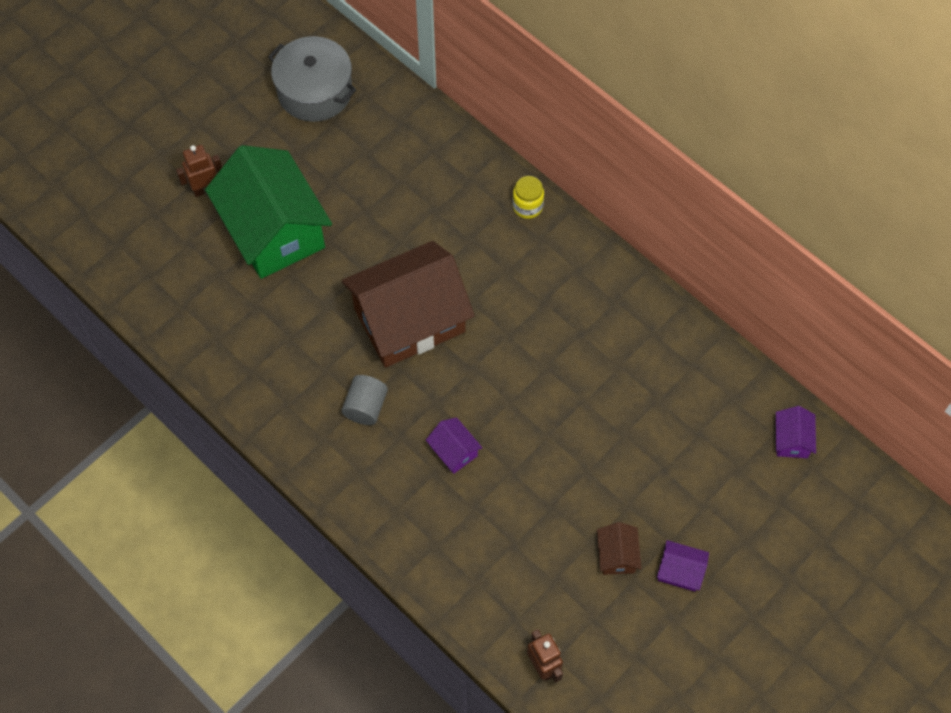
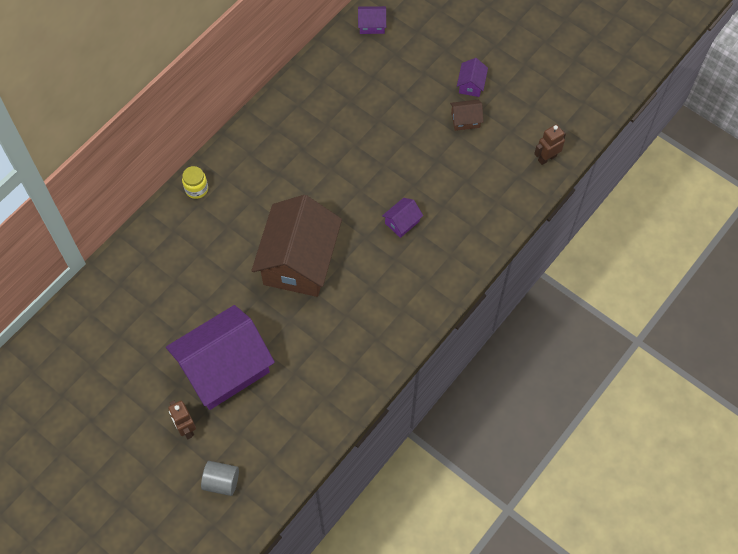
camera: 95 degrees left, 0 degrees up
green house [205,145,332,279] -> purple house [166,305,275,410]
grey pot [268,36,357,122] -> none
brown house [342,241,475,368] -> brown house turned 45 degrees clockwise [251,195,342,297]
grey cylinder [342,375,388,425] -> grey cylinder moved to [201,461,239,496]

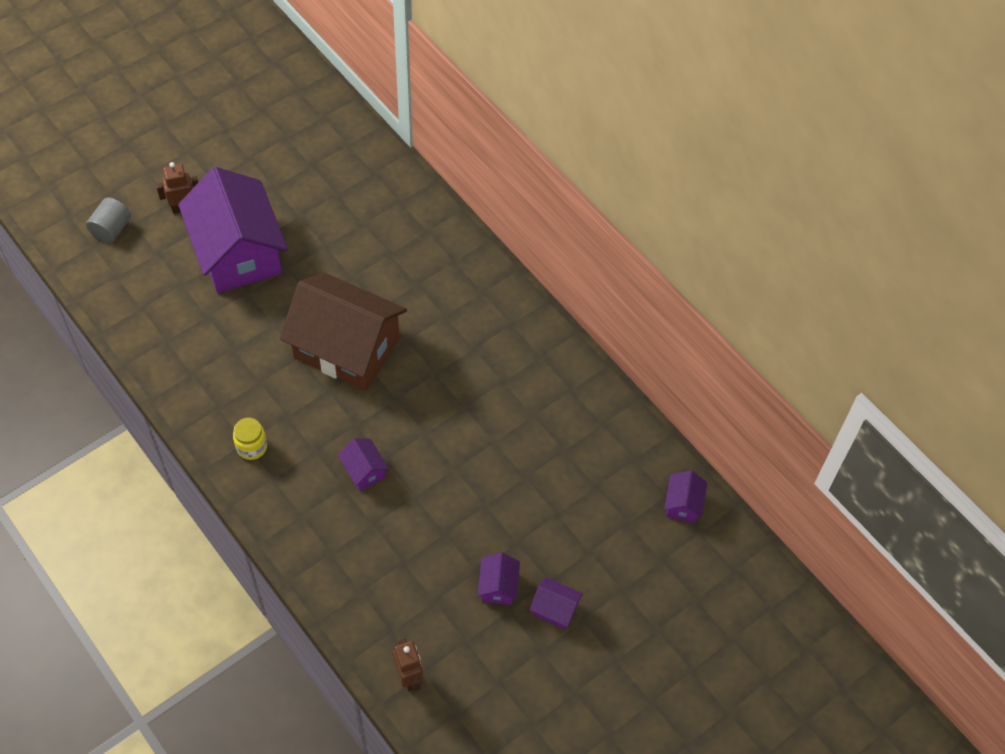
camera: 100 degrees right, 5 degrees down
yellow jar [182,166,208,199] -> yellow jar moved to [233,418,267,460]
brown house [450,100,483,131] -> purple house [478,552,520,605]

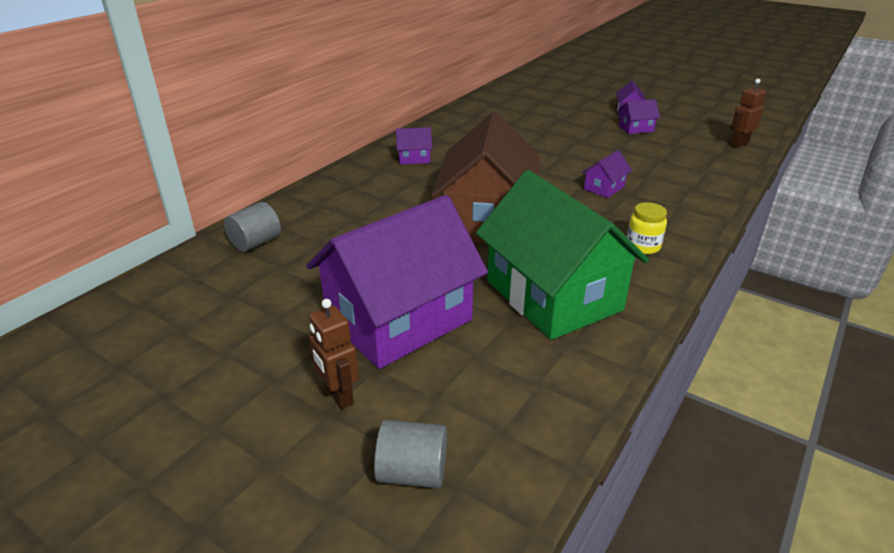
camera: 105 degrees left, 25 degrees down
purple house [664,470,707,523] -> purple house moved to [396,127,432,164]
none -> grey cylinder [224,202,281,252]
none -> green house [476,170,649,340]

